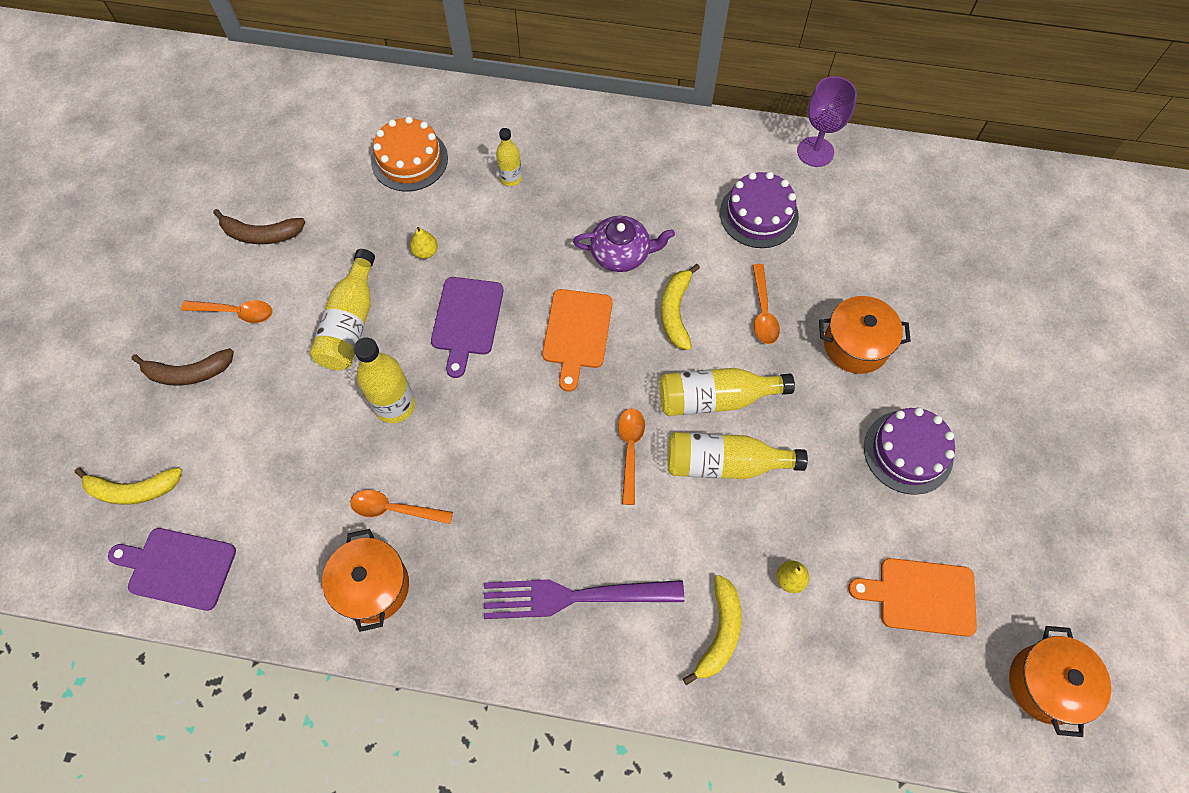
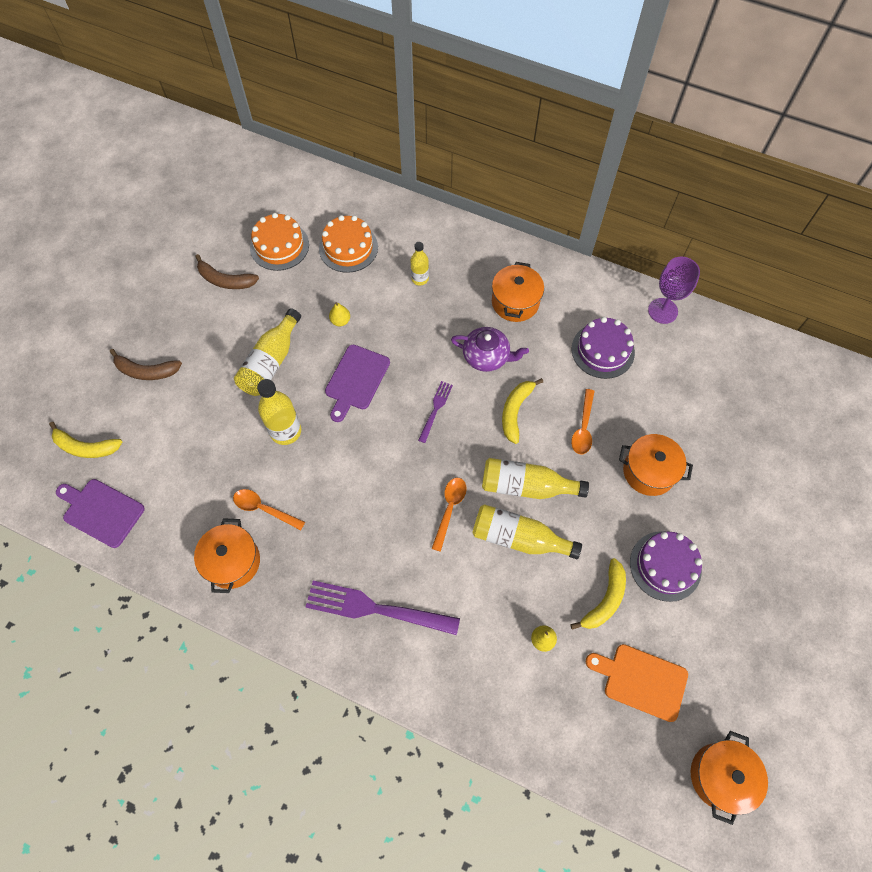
camera: 15 degrees right, 0 degrees up
orange spoon [181,300,273,323] -> none
orange cutting board [542,289,613,392] -> purple fork [418,381,453,443]
yellow banana [683,575,741,685] -> yellow banana moved to [570,558,626,630]
none -> orange cake [250,213,309,271]
none -> orange pot [492,262,544,322]

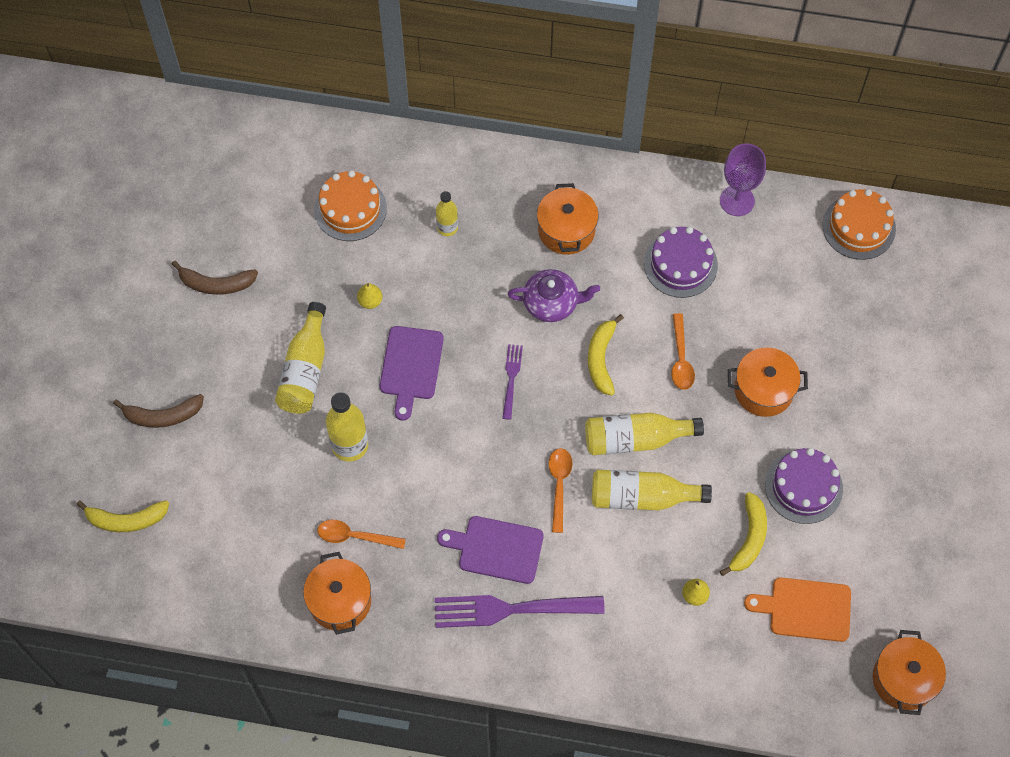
camera: 15 degrees left, 0 degrees up
purple cutting board [56,479,145,548] -> purple cutting board moved to [437,516,544,584]
orange cake [250,213,309,271] -> orange cake moved to [823,189,896,260]

